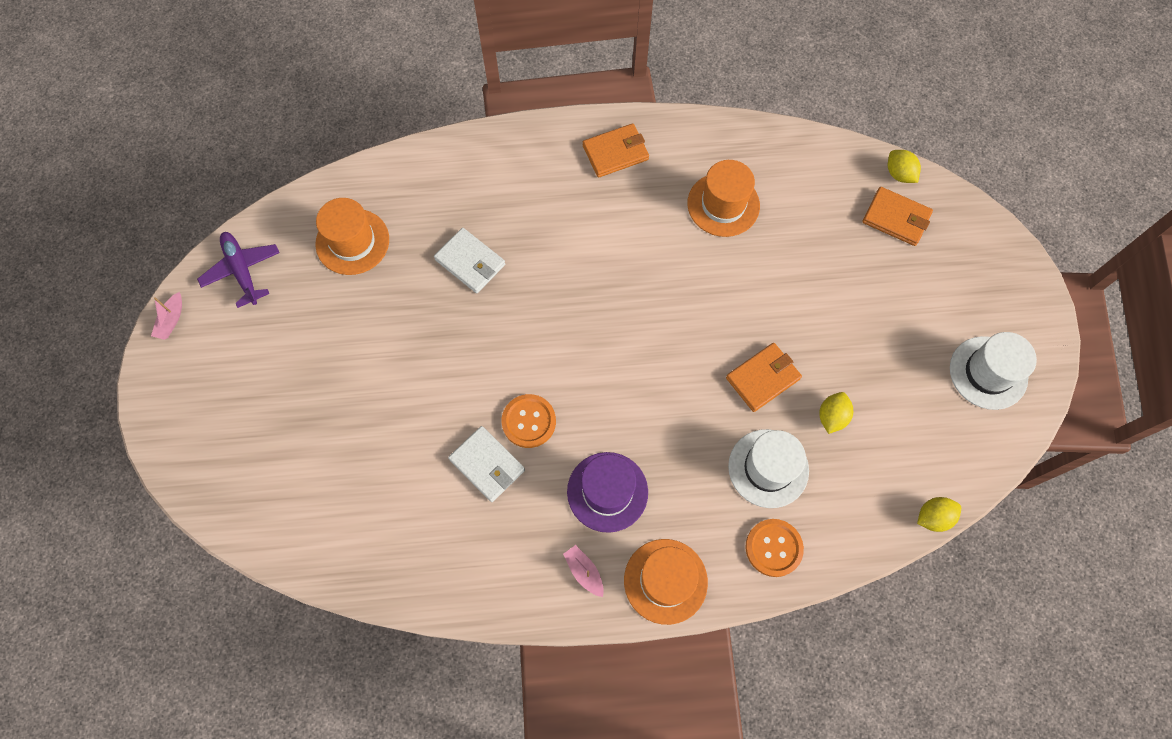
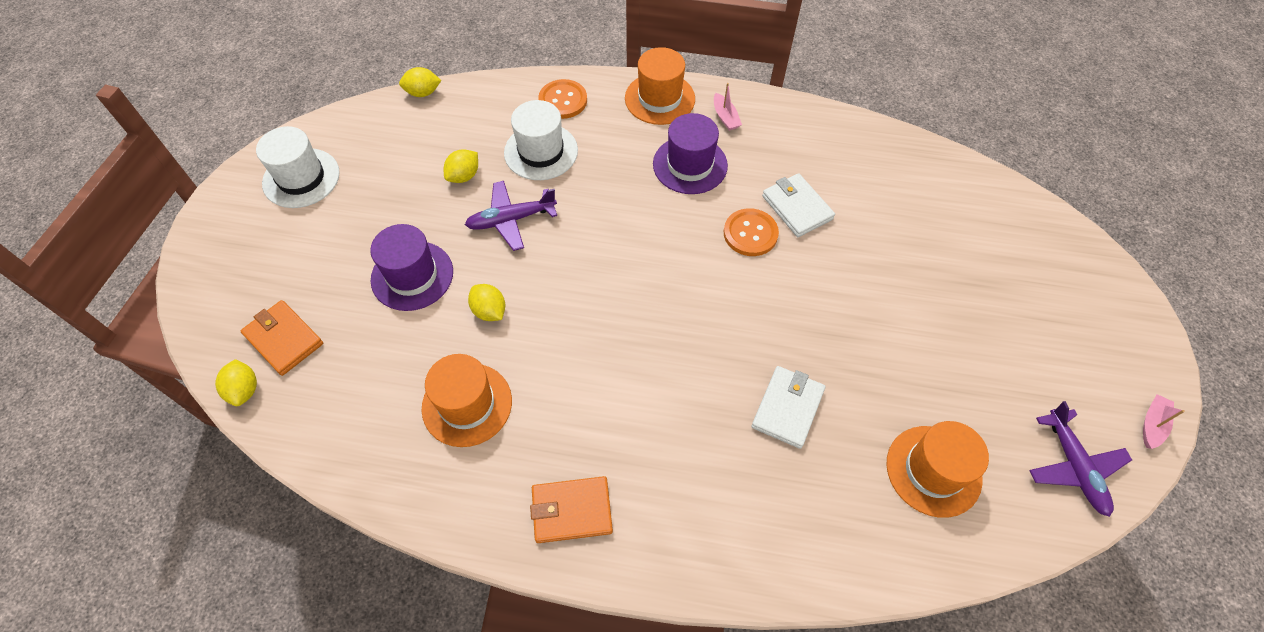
camera: 165 degrees left, 10 degrees down
white wallet [434,228,505,293] -> white wallet turned 60 degrees clockwise [751,366,825,449]
orange wallet [726,343,802,412] -> purple plane [465,181,557,251]
none -> purple hat [370,224,453,311]
none -> yellow lemon [468,284,505,321]

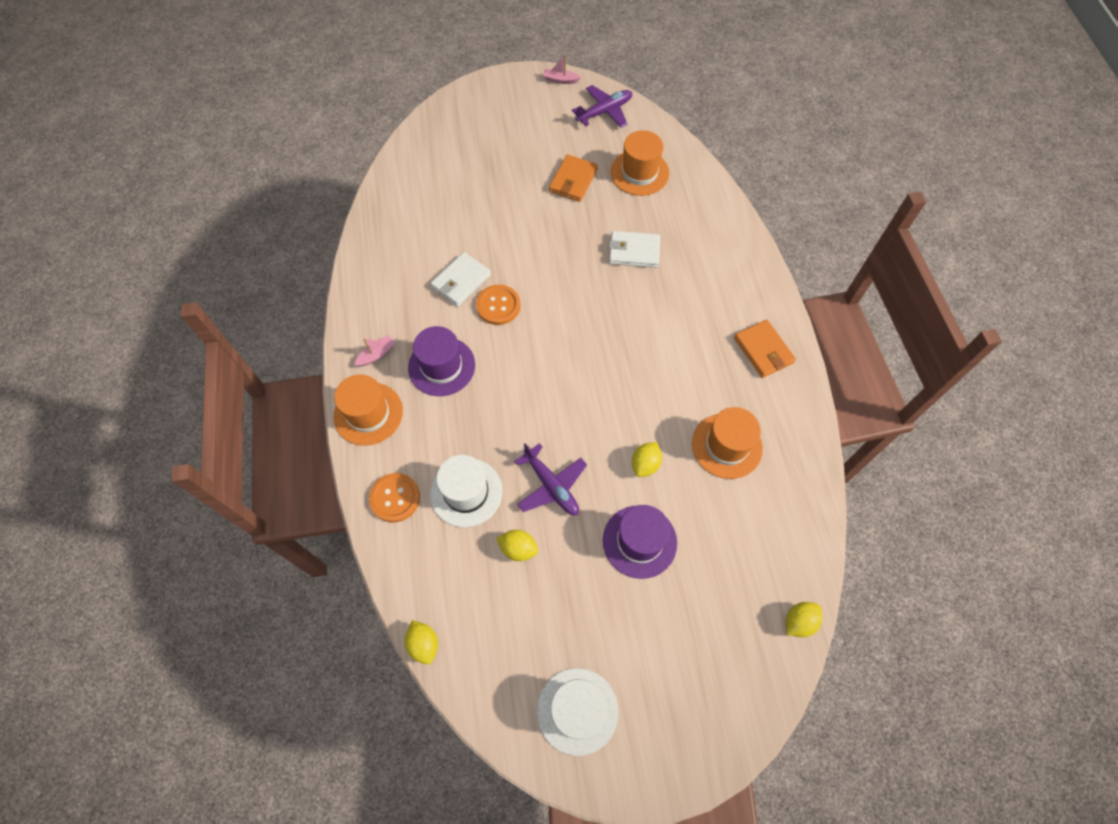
camera: 110 degrees left, 5 degrees up
orange wallet [240,300,323,376] -> orange wallet moved to [549,154,598,202]

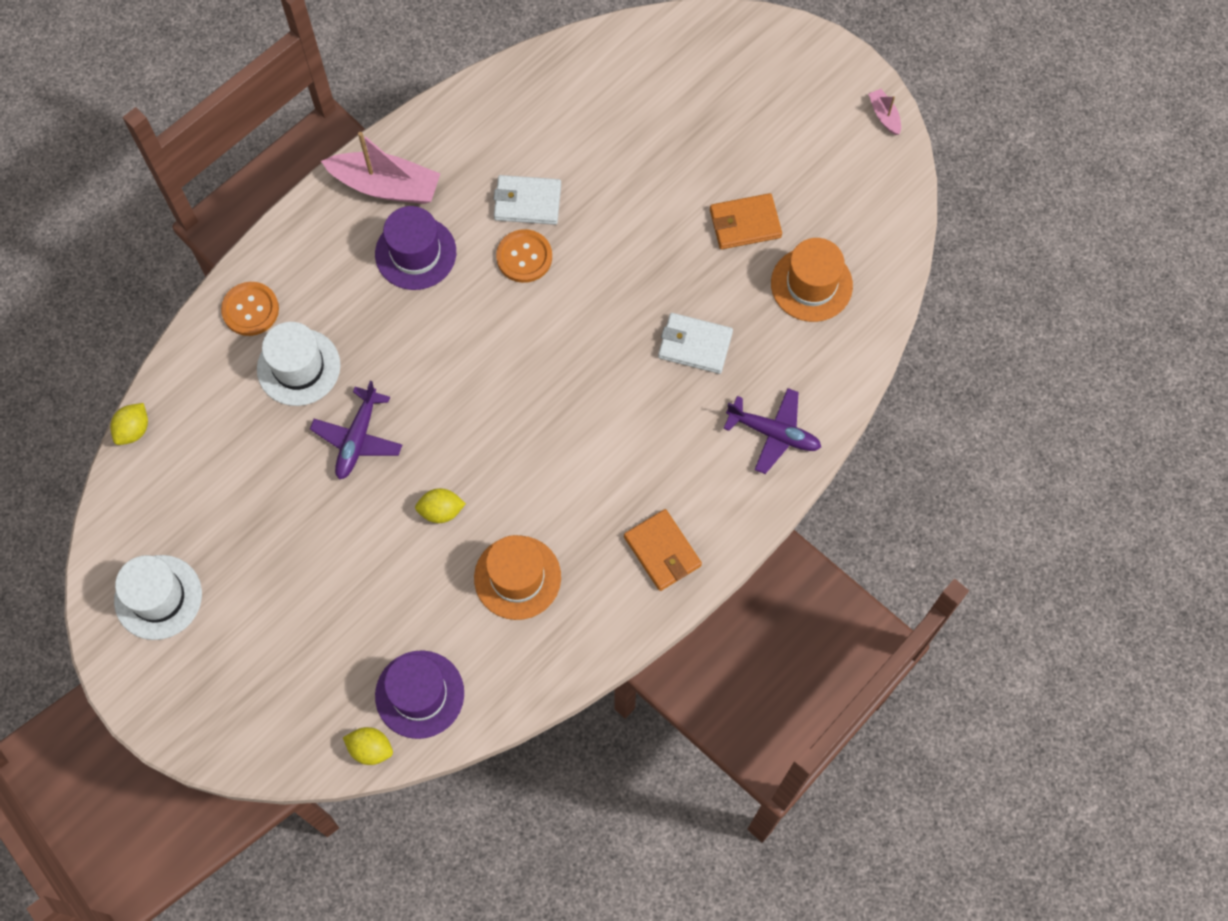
camera: 55 degrees right, 5 degrees up
orange hat [333,374,403,446] -> none
pink boat [354,335,395,366] -> pink boat [321,132,440,204], size x2.17
yellow lemon [496,530,538,561] -> none
purple plane [572,85,632,127] -> purple plane moved to [724,388,821,474]
purple hat [603,505,677,579] -> purple hat moved to [375,650,464,739]
white wallet [609,231,660,268] -> white wallet turned 45 degrees counterclockwise [658,313,733,374]
orange wallet [734,320,796,378] -> orange wallet turned 60 degrees counterclockwise [624,509,702,591]

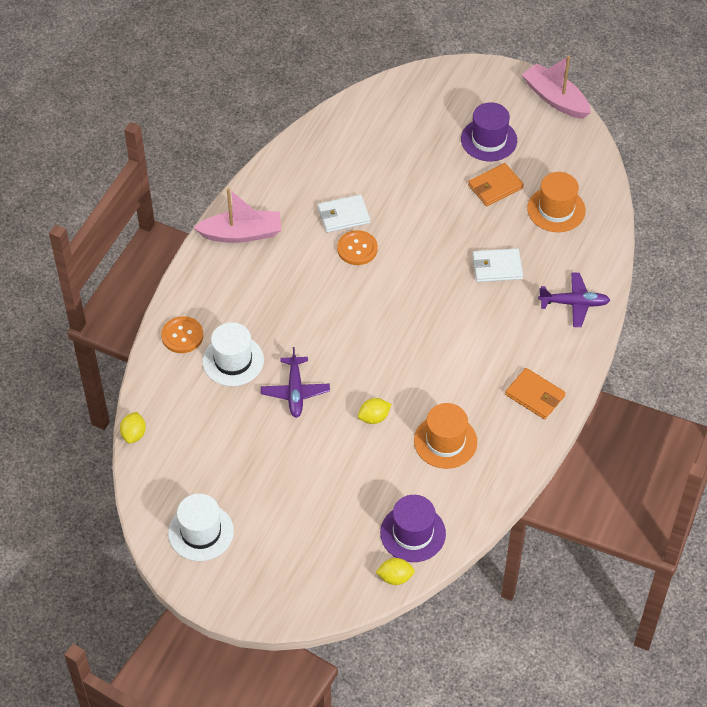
camera: 20 degrees left, 15 degrees down
purple hat [375,206,456,290] -> purple hat moved to [461,102,517,161]
pink boat [868,89,901,135] -> pink boat [522,55,591,119], size x2.17

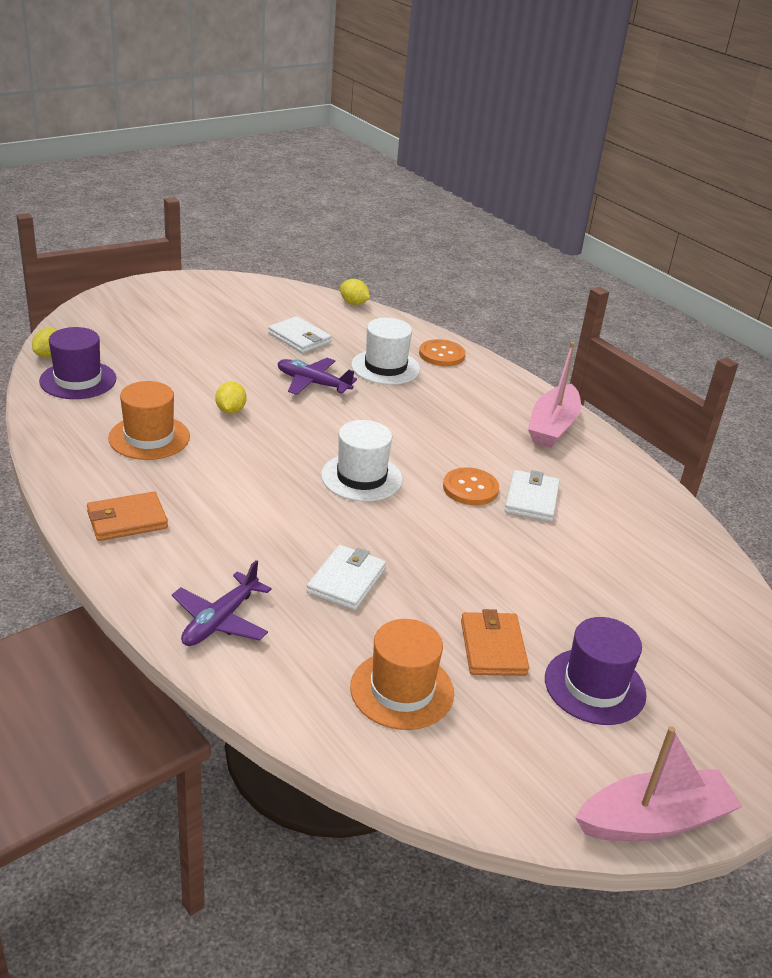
camera: 115 degrees right, 20 degrees down
white hat [168,494,234,561] -> white hat moved to [321,420,403,502]
none -> white wallet [268,316,331,353]

